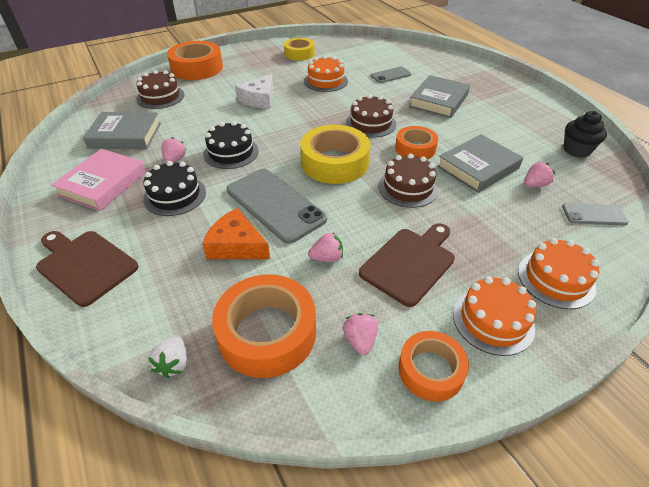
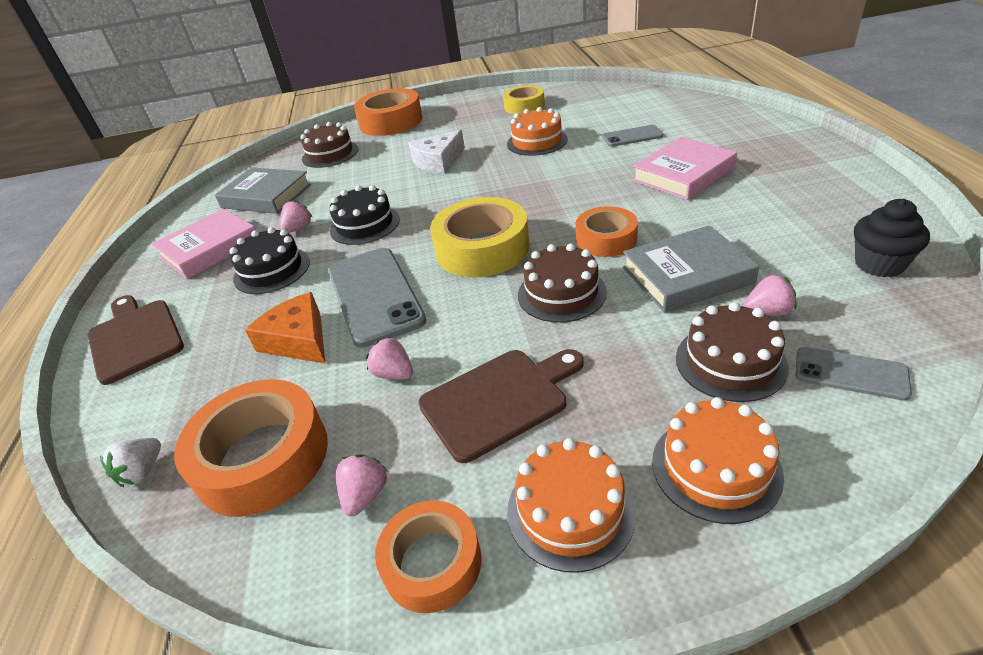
camera: 25 degrees right, 5 degrees down
pink strawberry [308,233,343,262] -> pink strawberry turned 150 degrees counterclockwise [366,337,413,379]
brown cake [346,94,396,138] -> brown cake moved to [676,302,789,402]
grey book [409,75,470,118] -> pink book [632,137,737,200]

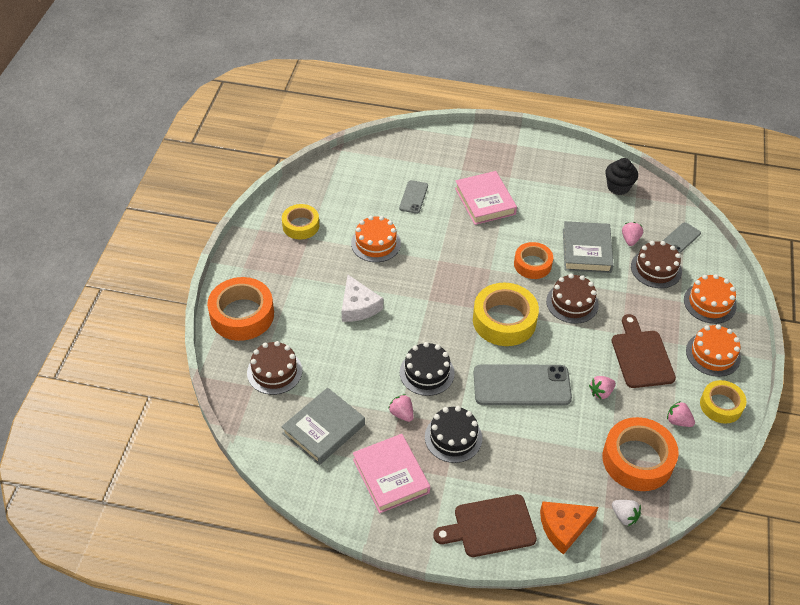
camera: 75 degrees left, 10 degrees up
orange cheese [245,292,325,363] -> orange cheese moved to [540,501,598,555]
orange tape [375,500,482,613] -> yellow tape [700,380,747,424]

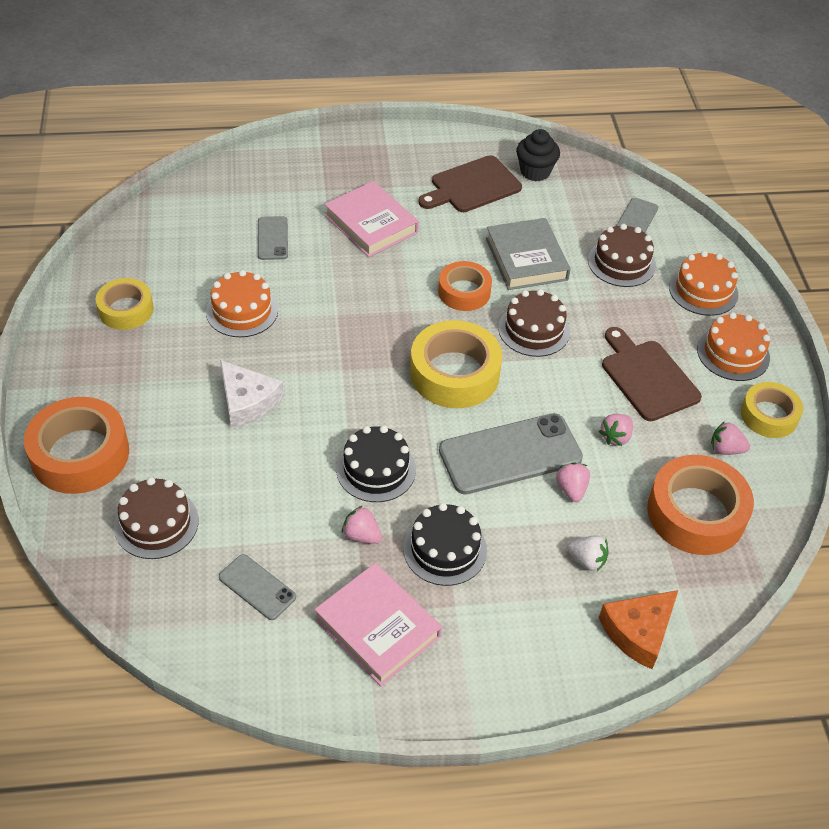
camera: 20 degrees left, 0 degrees up
grey book [281,388,365,465] -> grey phone [219,554,296,620]
brown cutting board [433,494,537,557] -> brown cutting board moved to [418,155,522,212]
white strawberry [612,500,641,526] -> white strawberry moved to [567,535,608,571]
pink strawberry [622,222,643,246] -> pink strawberry moved to [556,463,590,502]

